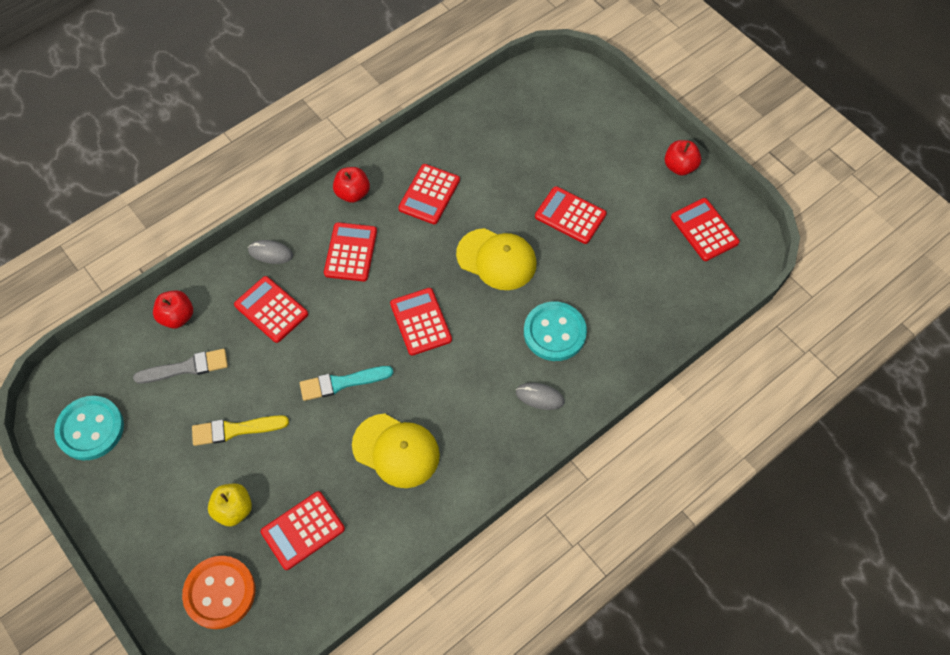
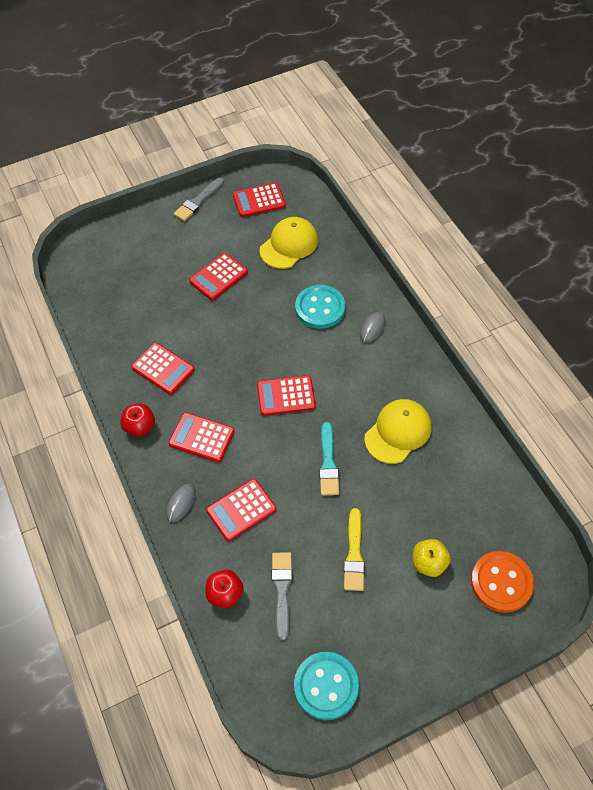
camera: 75 degrees left, 5 degrees down
red calculator [261,491,345,570] -> none
yellow cap [456,228,537,290] -> yellow cap moved to [260,217,318,269]
red apple [665,140,701,176] -> grey brush [174,178,224,221]

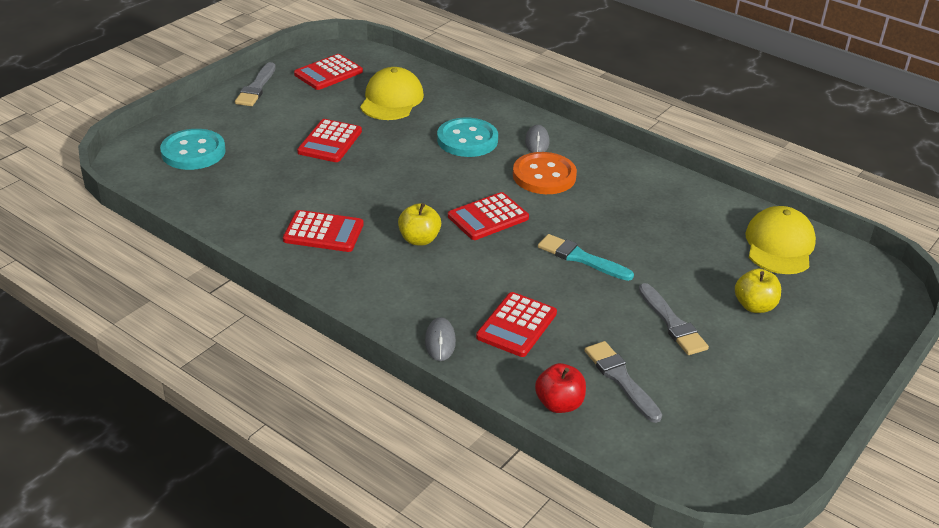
camera: 30 degrees left, 20 degrees down
red apple [120,404,155,437] -> none
red calculator [169,413,235,462] -> none
turquoise button [294,652,359,720] -> turquoise button moved to [160,129,226,170]
turquoise brush [319,422,339,496] -> turquoise brush turned 150 degrees clockwise [538,234,634,281]
yellow brush [344,508,365,591] -> grey brush [639,283,709,355]
yellow cap [364,399,432,464] -> yellow cap moved to [745,206,816,274]
orange button [471,551,534,613] -> orange button moved to [513,152,577,194]
none -> yellow apple [398,203,441,246]

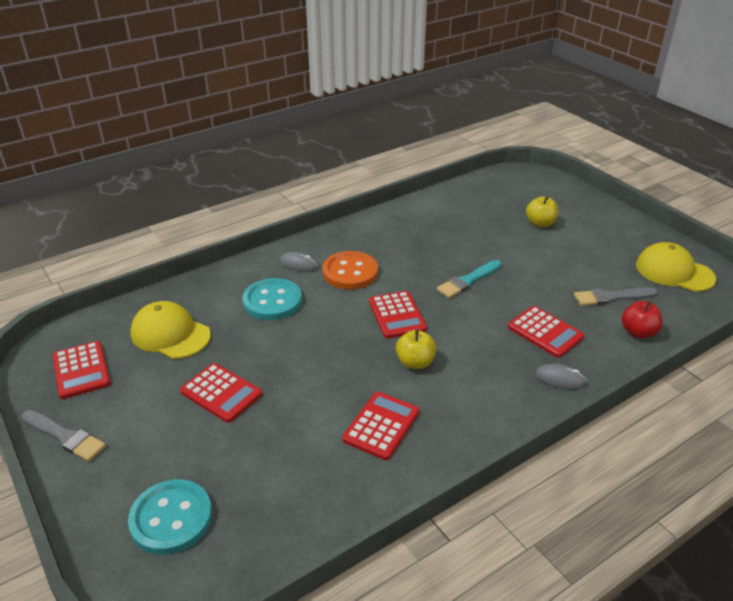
camera: 70 degrees left, 0 degrees up
grey brush [639,283,709,355] -> none
yellow cap [745,206,816,274] -> yellow cap moved to [636,242,716,292]

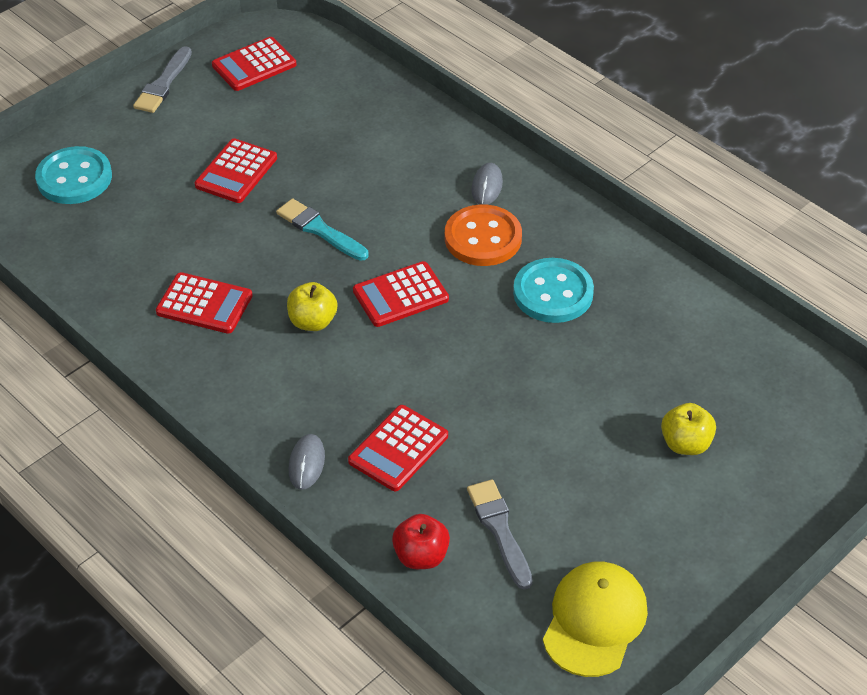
camera: 80 degrees right, 10 degrees up
yellow cap [130,301,211,359] -> none
turquoise button [243,278,302,320] -> turquoise button moved to [513,258,594,323]
turquoise brush [437,260,501,298] -> turquoise brush moved to [276,198,368,261]

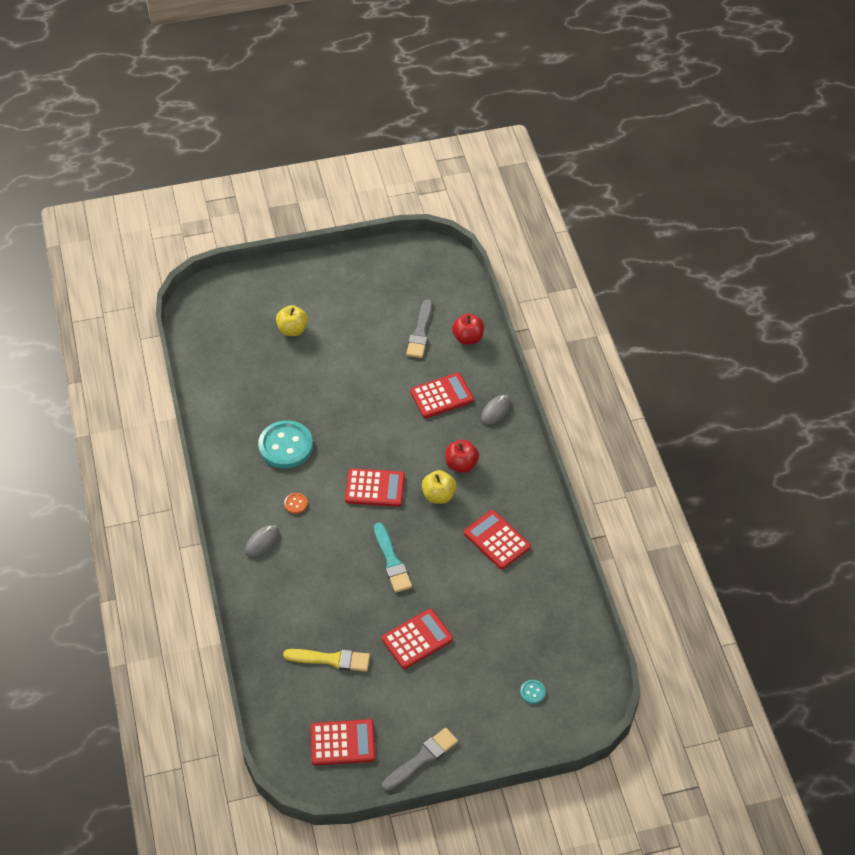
camera: 150 degrees left, 5 degrees up
turquoise button [35,146,112,204] -> turquoise button [520,680,546,704], size x0.42
orange button [445,204,522,266] -> orange button [284,493,308,514], size x0.42
yellow cap [543,562,648,677] -> none
none -> yellow brush [283,649,370,671]
none -> red apple [445,440,479,473]

